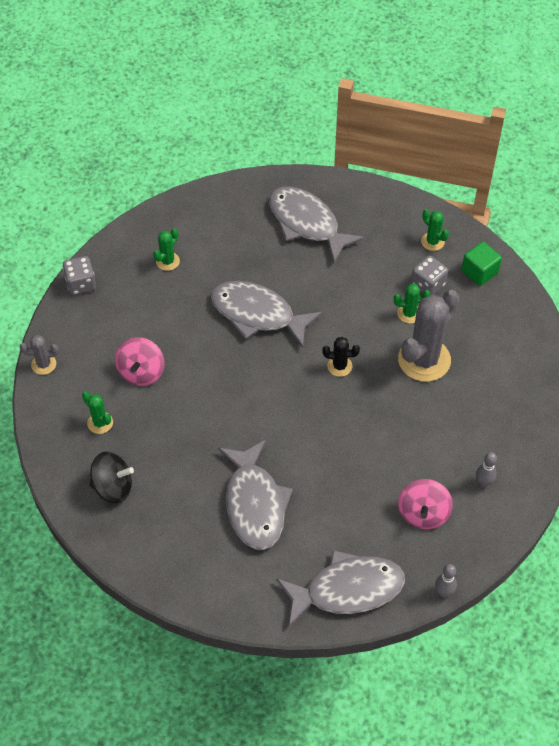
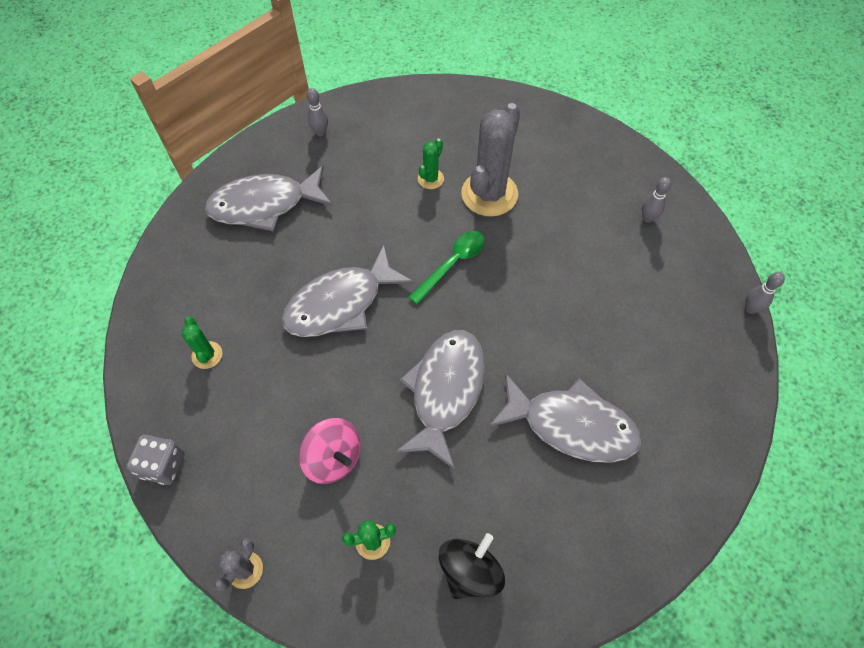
camera: 60 degrees left, 5 degrees up
grey fish [276,550,405,627] -> grey fish moved to [395,330,485,470]
black cactus [322,337,360,377] -> green spoon [408,231,485,304]
grey cactus [398,290,460,382] -> grey cactus turned 45 degrees clockwise [461,103,520,217]
pink spinning top [398,479,453,529] -> none
grey dice [411,256,448,295] -> none
green cactus [421,209,449,251] -> none
green cube [461,242,502,286] -> none
none -> grey bowling pin [307,88,328,136]

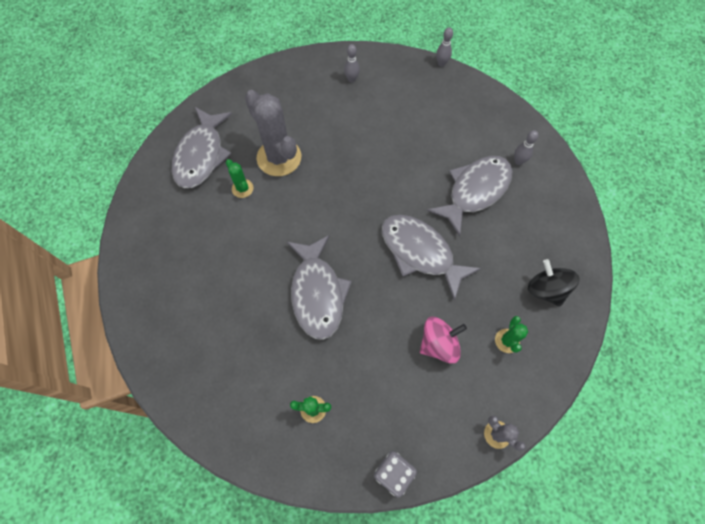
camera: 65 degrees left, 5 degrees up
grey fish [205,166,333,232] -> grey fish moved to [172,107,232,188]
grey bowling pin [307,88,328,136] -> grey bowling pin moved to [514,130,538,165]
green spoon [408,231,485,304] -> none

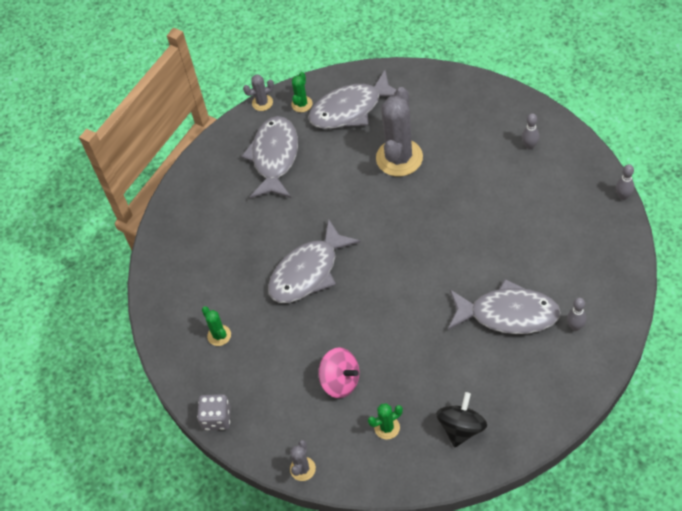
camera: 60 degrees right, 10 degrees down
green cactus [226,159,254,198] -> green cactus moved to [291,72,313,112]
grey fish [382,215,481,301] -> grey fish moved to [241,116,298,198]
none -> grey cactus [243,74,274,111]

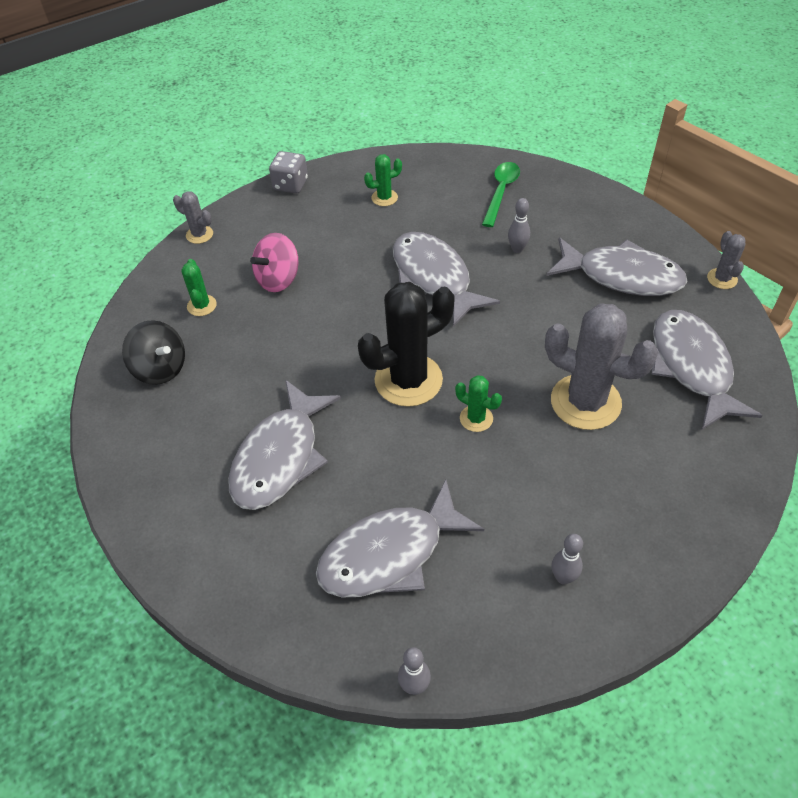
camera: 100 degrees right, 5 degrees down
green cactus [291,72,313,112] -> green cactus moved to [455,375,502,432]
grey bowling pin [567,298,587,331] -> grey bowling pin moved to [508,198,530,253]
none -> grey fish [316,480,484,597]
none -> black cactus [358,282,455,407]
none -> green spoon [482,162,520,227]

